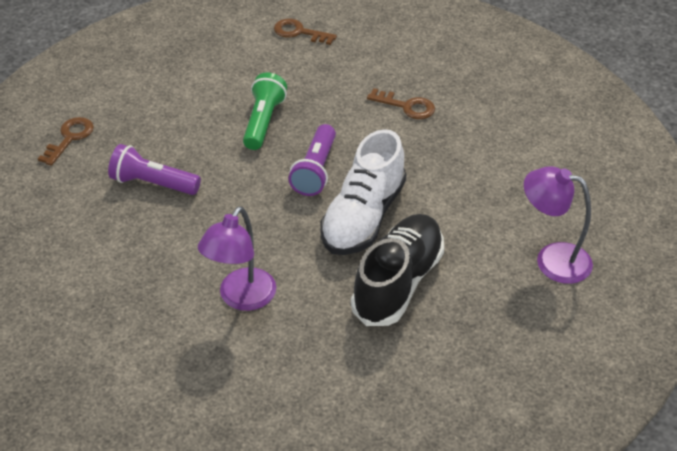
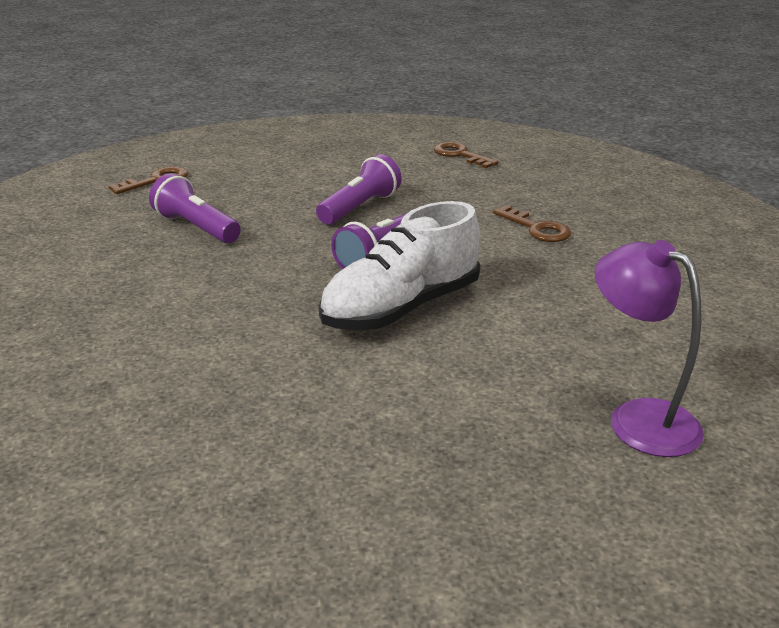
camera: 25 degrees right, 15 degrees down
purple lamp [198,206,276,311] -> none
green flashlight [243,72,287,150] -> purple flashlight [316,154,402,225]
black shoe [351,214,444,326] -> none

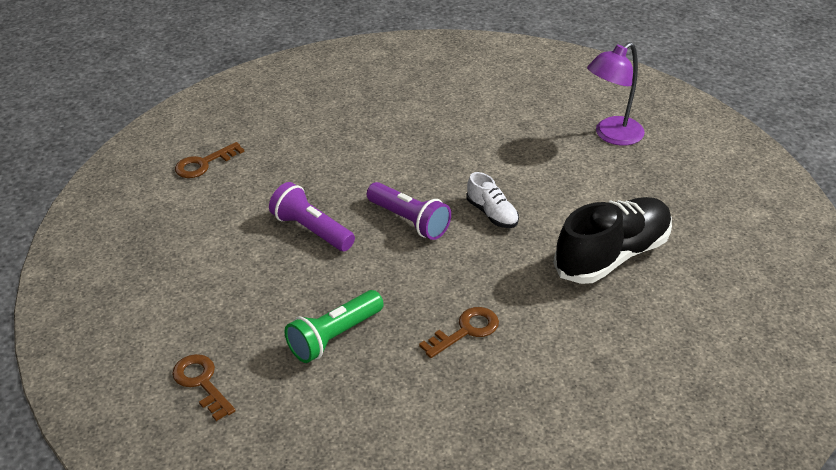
camera: 85 degrees left, 10 degrees up
purple flashlight [149,173,241,243] -> green flashlight [285,290,384,363]
white shoe [319,201,480,330] -> white shoe [466,172,519,228], size x0.50
brown key [493,205,571,242] -> brown key moved to [419,307,499,358]
none -> black shoe [554,197,672,284]

